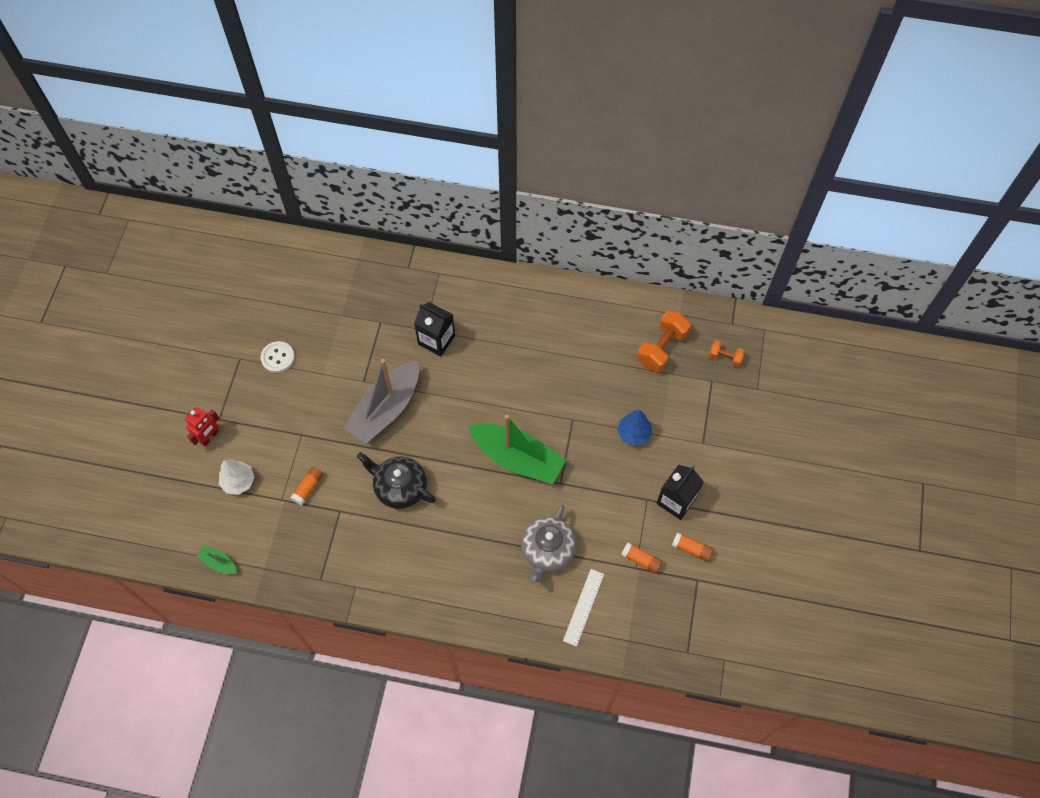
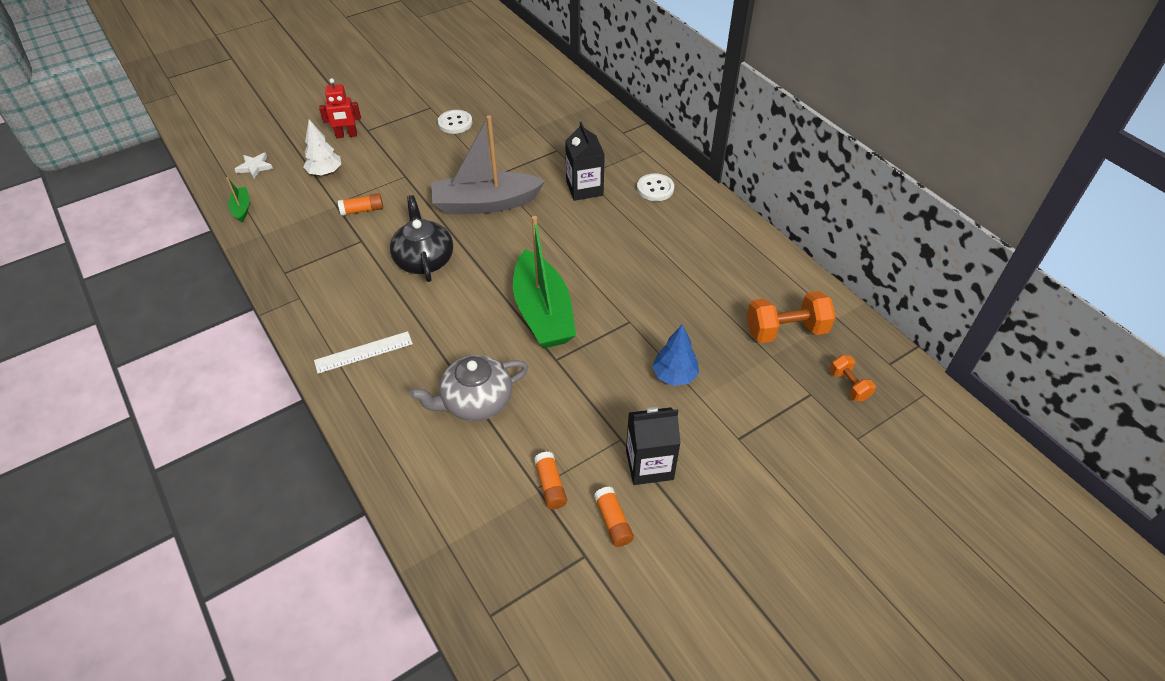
camera: 45 degrees right, 15 degrees down
white ruler [563,569,604,647] -> white ruler moved to [314,331,413,374]
none -> white star [235,153,273,179]
none -> white button [637,173,674,201]

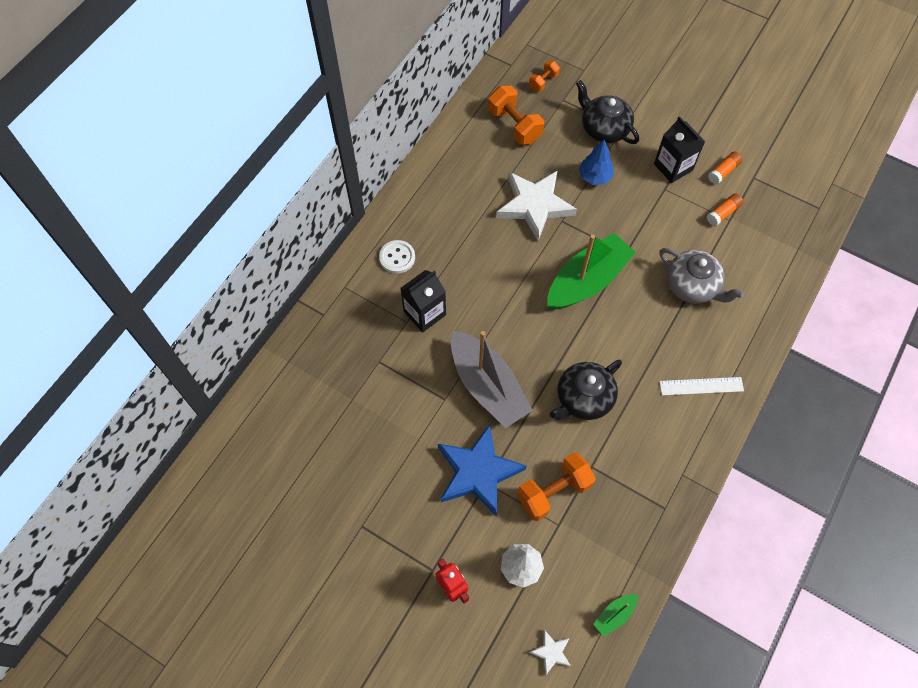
camera: 115 degrees left, 15 degrees up
white ruler [314,331,413,374] -> white ruler turned 45 degrees counterclockwise [659,377,744,396]
orange glue stick [338,193,383,216] -> orange dumbbell [517,453,596,521]
white button [438,110,472,134] -> none
none -> blue star [438,424,527,516]
none -> white star [496,170,577,241]
none -> black teapot [576,80,639,144]

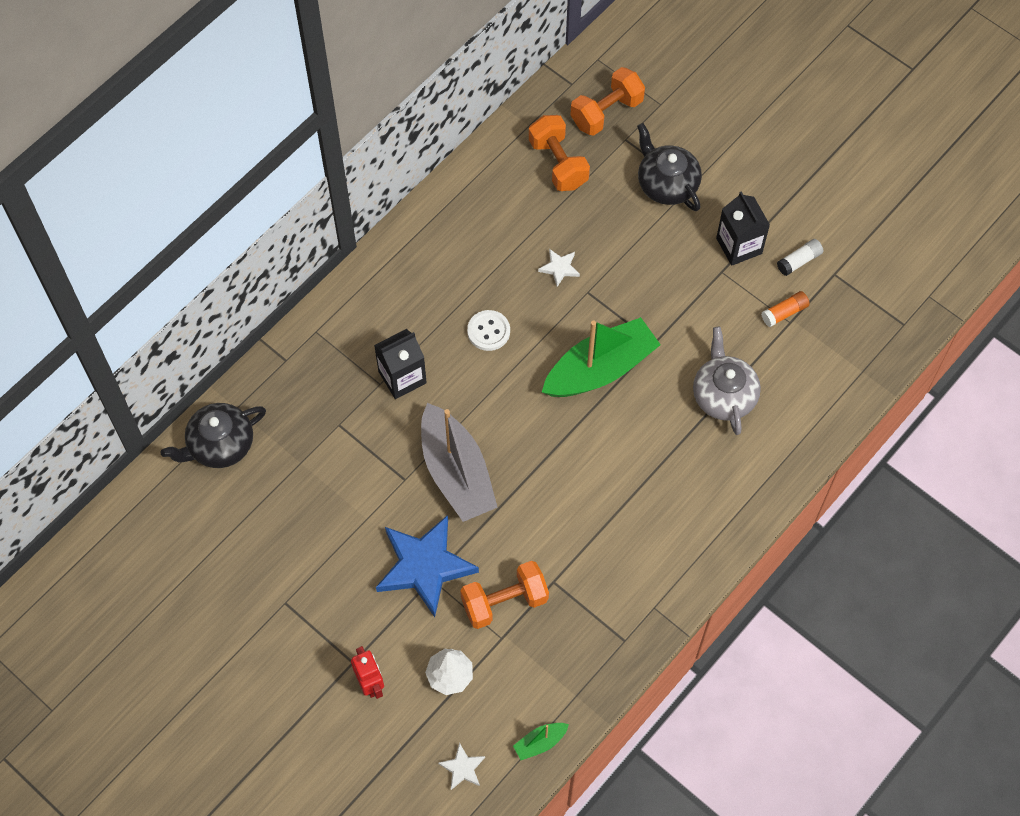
camera: 10 degrees right, 0 degrees up
white button [379,240,415,274] -> white button moved to [467,310,510,351]
white star [496,170,577,241] -> white star [538,249,580,287], size x0.43
orange dumbbell [529,61,560,92] -> orange dumbbell [570,67,645,136], size x1.80
black teapot [550,360,622,420] -> black teapot moved to [161,403,266,468]
blue tree [579,140,614,185] -> none
grey teapot [659,248,745,303] -> grey teapot turned 150 degrees counterclockwise [693,327,761,435]
white ruler [659,377,744,396] -> none
orange glue stick [708,152,743,184] -> white glue stick [777,239,823,276]

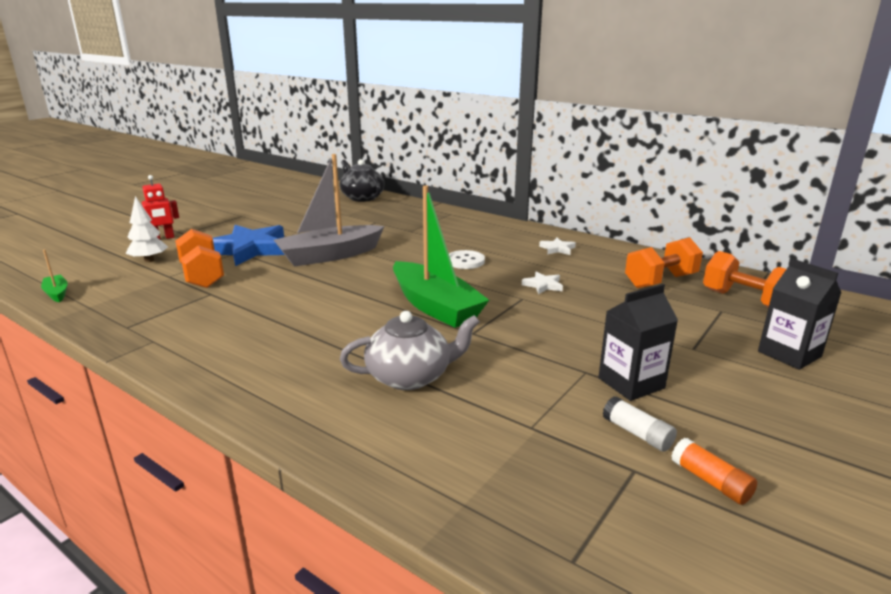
camera: 85 degrees right, 40 degrees down
black carton [374,329,427,399] -> black carton moved to [758,259,841,370]
white star [438,743,485,790] -> white star moved to [539,238,576,255]
black teapot [637,123,702,211] -> none
orange glue stick [761,291,810,327] -> orange glue stick moved to [671,438,757,505]

